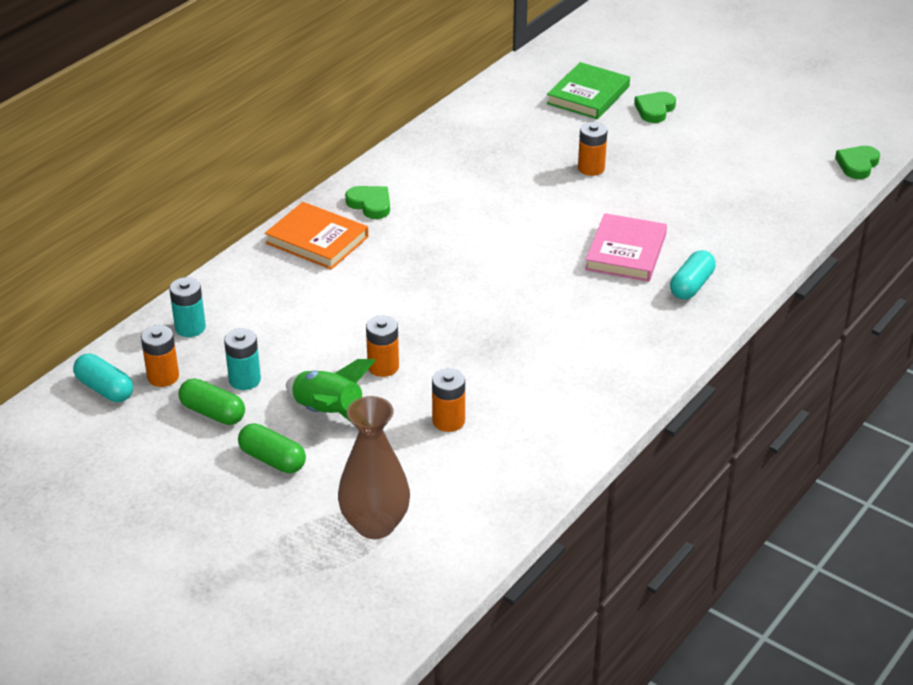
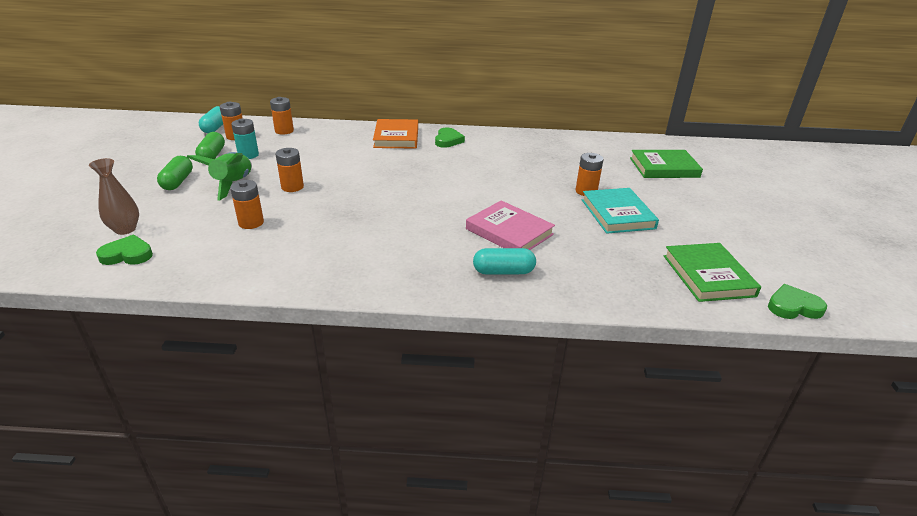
camera: 55 degrees right, 5 degrees down
turquoise battery [169,277,206,337] -> orange battery [270,97,294,135]
brown vase [338,396,410,539] -> brown vase [89,158,139,235], size x0.66
pink book [585,213,667,282] -> pink book turned 60 degrees clockwise [466,200,555,250]
green heart [634,92,676,123] -> green heart moved to [96,235,153,265]
none -> turquoise book [582,188,659,234]
none -> green book [664,243,761,302]

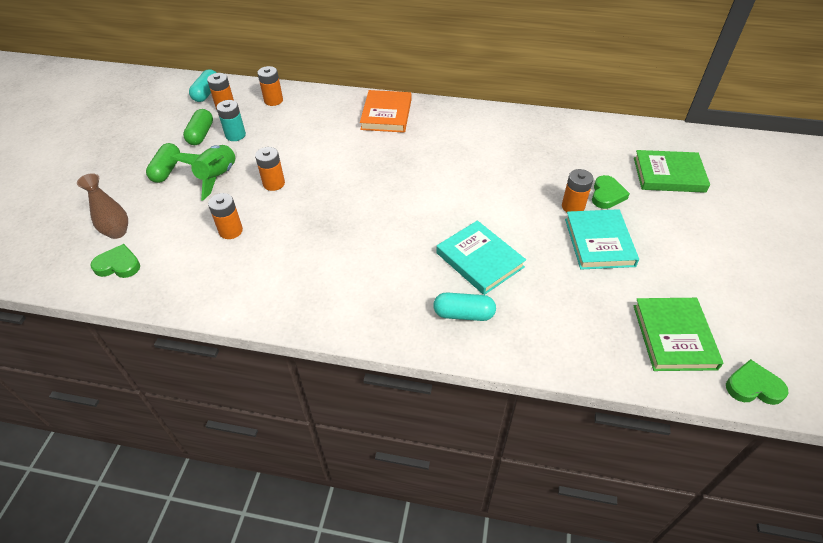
camera: 10 degrees right, 15 degrees up
green heart [435,128,465,148] -> green heart moved to [592,175,630,209]
pink book [466,200,555,250] -> turquoise book [436,220,526,295]

